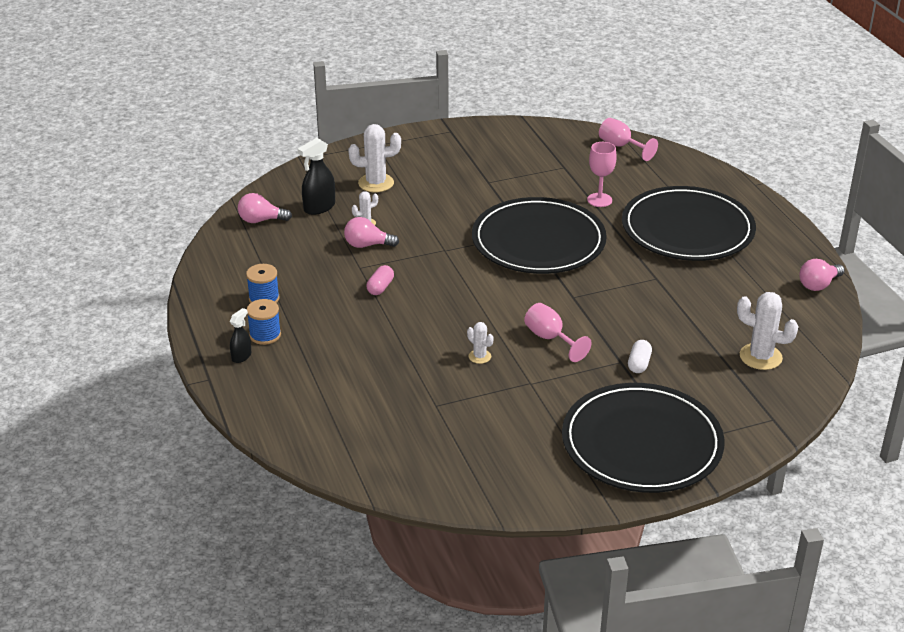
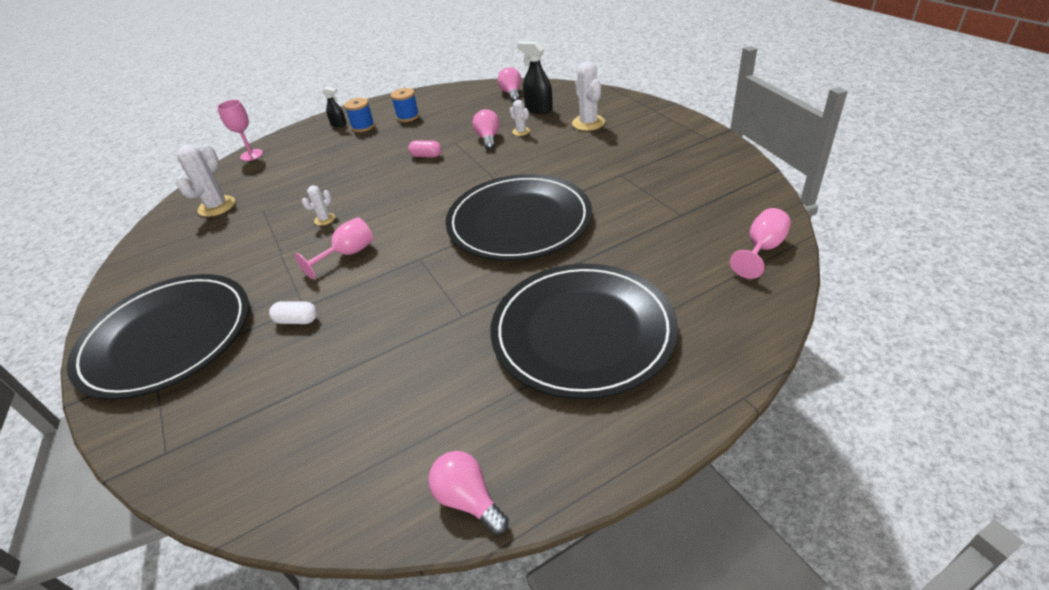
camera: 85 degrees right, 5 degrees up
pink goblet [587,142,617,207] -> pink goblet moved to [217,100,263,161]
white cactus [737,292,799,370] -> white cactus moved to [176,145,235,217]

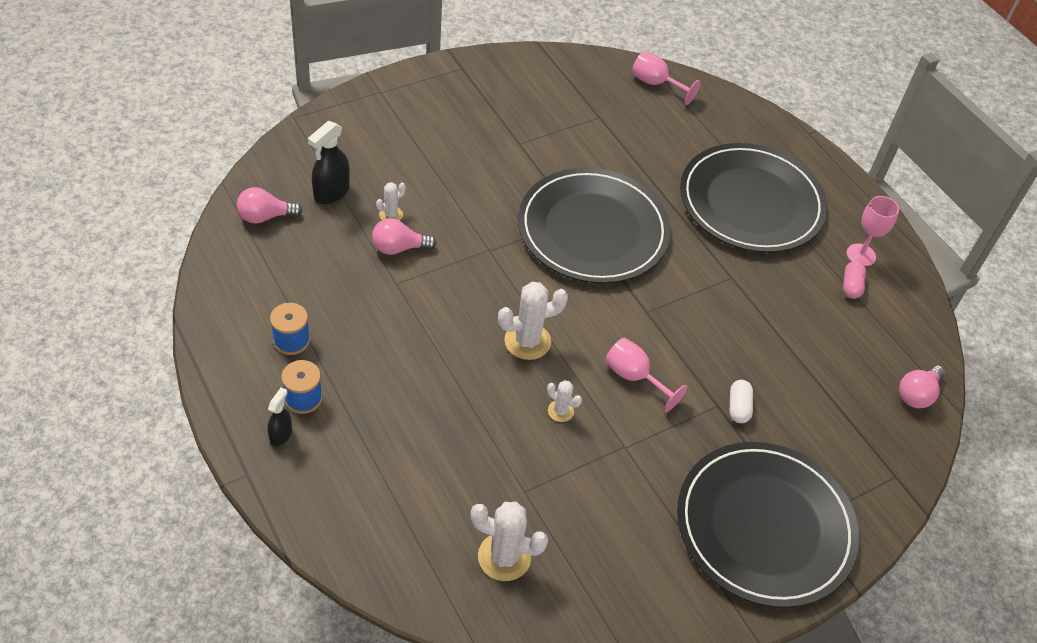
camera: 100 degrees left, 10 degrees up
pink goblet [217,100,263,161] -> pink goblet moved to [846,196,899,267]
pink capsule [408,140,442,158] -> pink capsule moved to [843,261,866,299]
pink light bulb [428,451,509,535] -> pink light bulb moved to [899,365,945,408]
white cactus [572,61,605,131] -> white cactus moved to [498,282,568,360]

